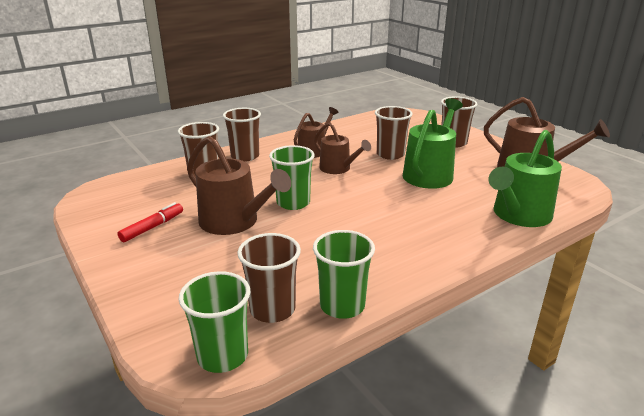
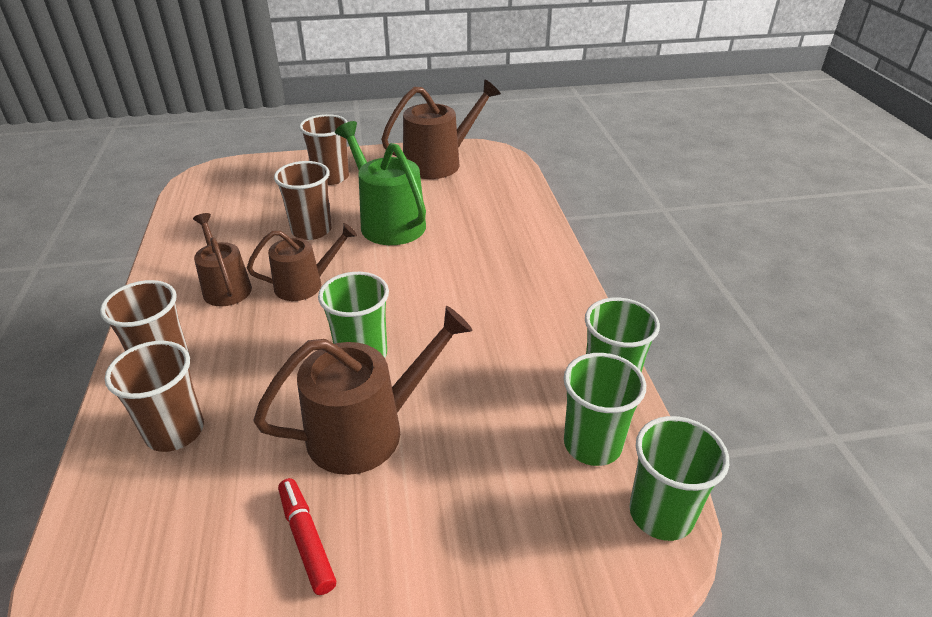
camera: 65 degrees left, 10 degrees up
brown cup [237,233,301,323] -> green cup [564,353,646,466]
green watering can [488,130,562,227] -> none

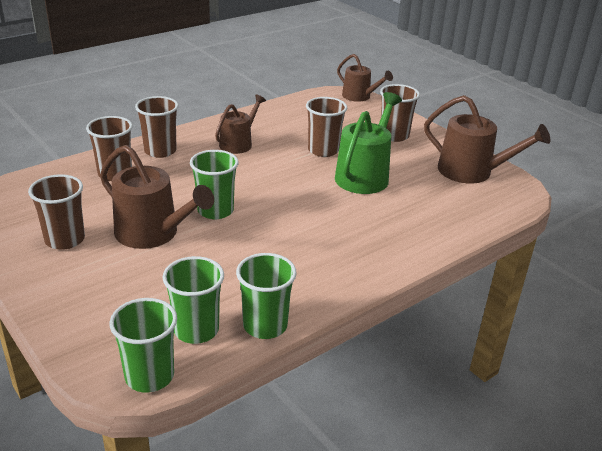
camera: 60 degrees right, 5 degrees down
brown watering can [247,223,357,301] -> brown watering can moved to [337,54,393,102]
red marker [278,478,336,595] -> brown cup [28,174,85,250]

